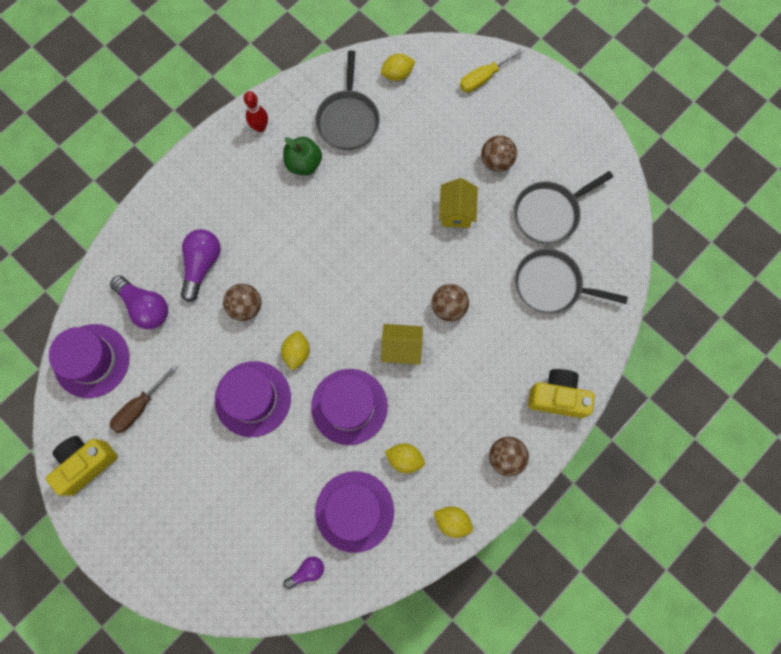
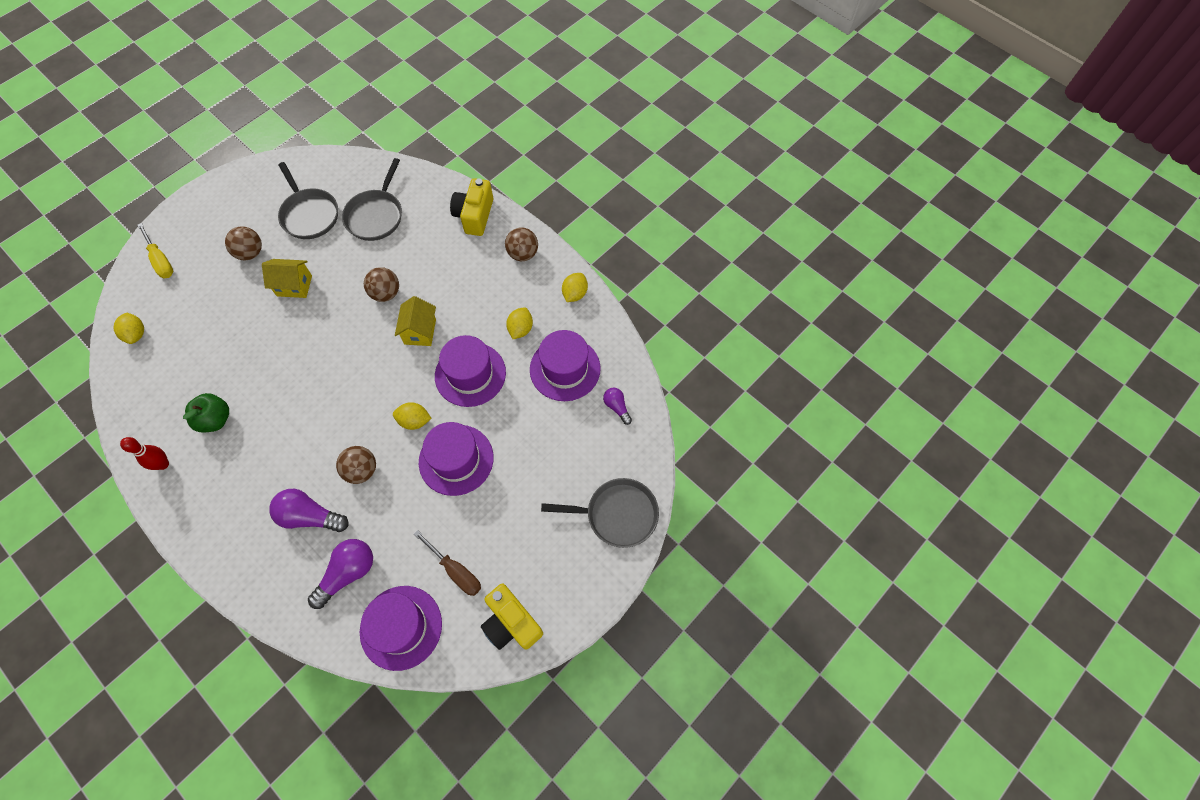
camera: 90 degrees left, 10 degrees down
grey pan [315,51,380,150] -> grey pan moved to [541,478,659,548]

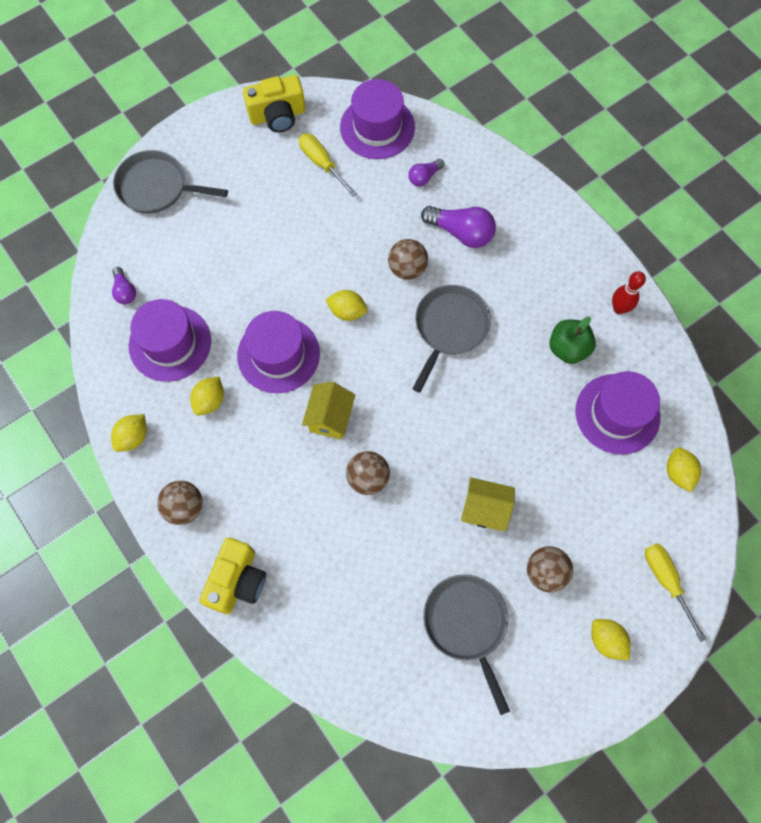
camera: 170 degrees left, 5 degrees up
purple light bulb [308,539,373,609] -> purple light bulb [408,159,444,186], size x0.57
grey pan [342,158,402,241] -> grey pan moved to [412,285,491,393]
brown screwdriver [414,530,481,596] -> yellow screwdriver [299,133,357,197]
purple hat [419,422,494,496] -> purple hat moved to [575,371,660,455]
yellow camera [481,583,543,650] -> yellow camera turned 105 degrees clockwise [243,75,305,132]
none -> yellow lemon [592,619,631,660]

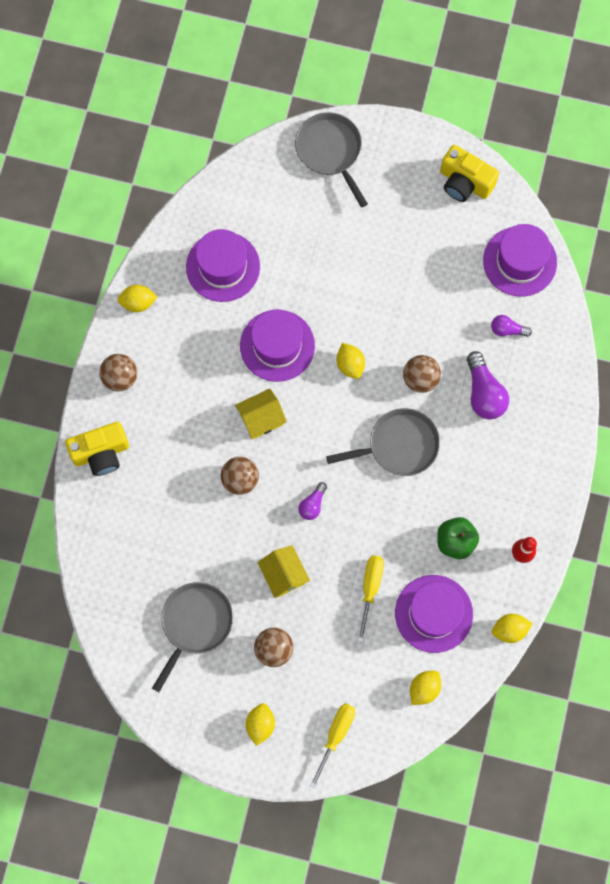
camera: 50 degrees right, 5 degrees up
purple light bulb [112,267,136,304] -> purple light bulb moved to [298,482,327,520]
yellow lemon [190,377,224,415] -> yellow lemon moved to [492,614,533,643]
yellow screwdriver [299,133,357,197] -> yellow screwdriver moved to [357,555,384,643]

